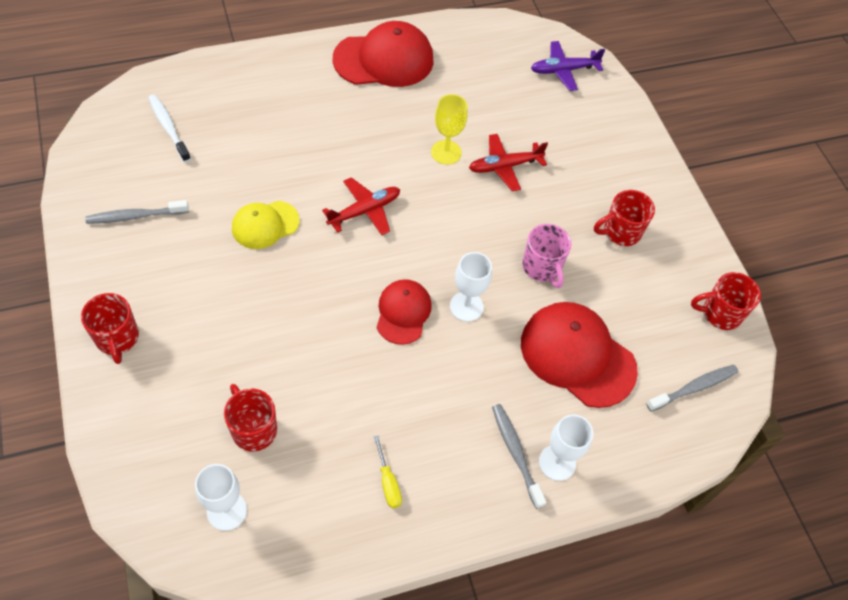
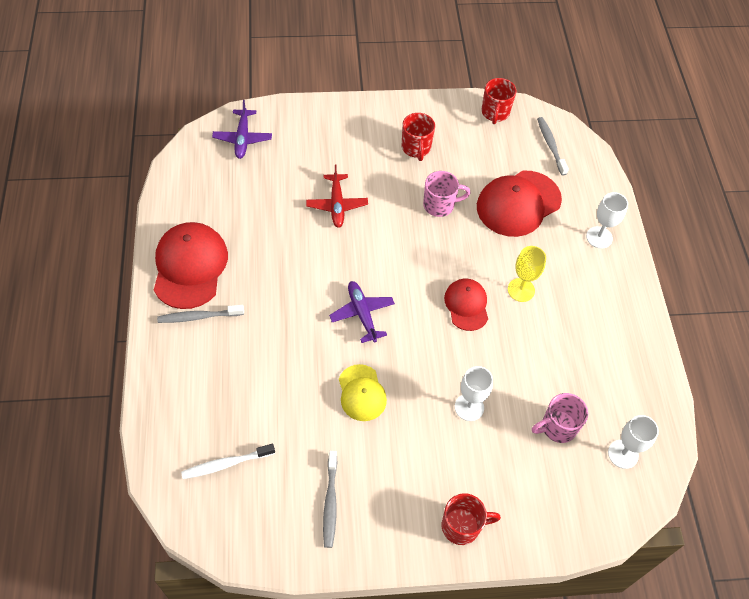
camera: 75 degrees left, 0 degrees up
red mug [224,384,277,451] -> pink mug [532,393,588,443]
red plane [322,177,400,235] -> purple plane [329,281,395,343]
yellow screwdriver [374,436,402,508] -> none
red cap [377,279,432,345] -> red cap turned 60 degrees clockwise [444,279,488,331]
yellow goblet [431,94,468,165] -> yellow goblet moved to [508,246,546,302]
white goblet [450,252,492,322] -> white goblet moved to [455,366,493,421]
grey toothbrush [492,404,546,509] -> grey toothbrush moved to [157,305,244,323]

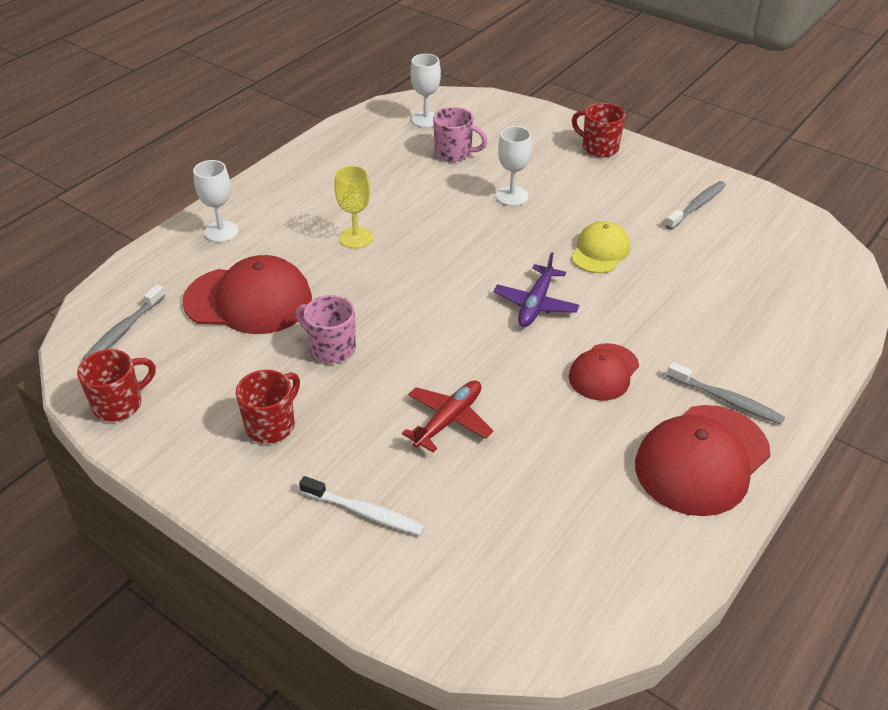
camera: 135 degrees left, 15 degrees down
white toothbrush [181,444,275,479] -> white toothbrush moved to [299,476,425,536]
purple plane [212,100,272,159] -> none
red cap [444,279,488,331] -> red cap moved to [569,343,639,401]

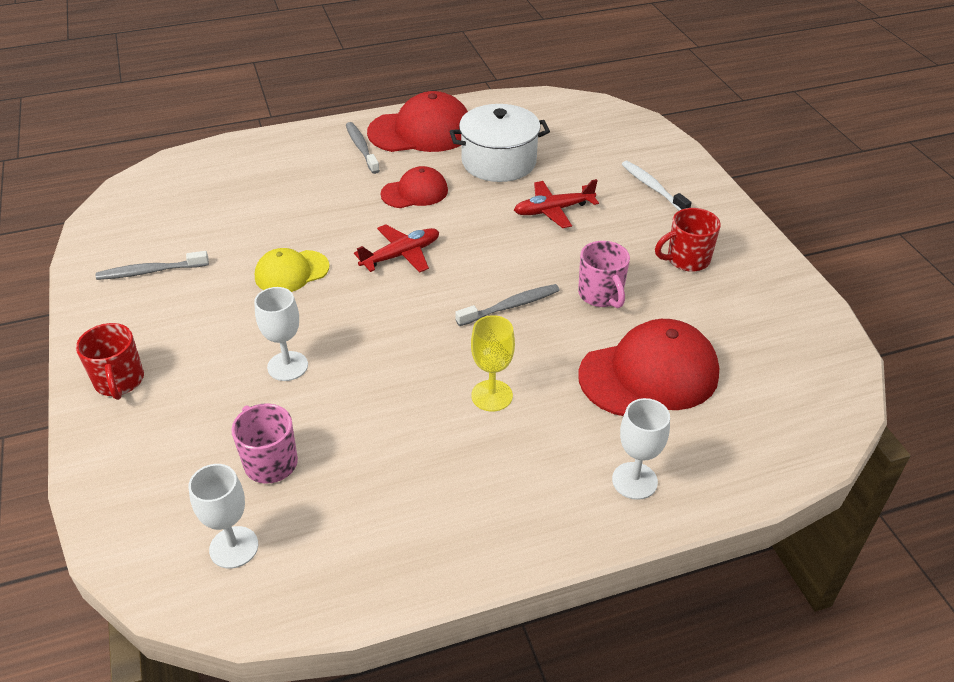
camera: 145 degrees left, 0 degrees up
red mug [77,349,156,422] -> none
grey toothbrush [82,284,165,360] -> grey toothbrush moved to [455,284,560,326]
red cap [182,255,312,334] -> red cap turned 120 degrees clockwise [578,319,719,416]
purple plane [493,252,580,327] -> red plane [354,224,439,273]
none -> white pot [449,104,550,182]

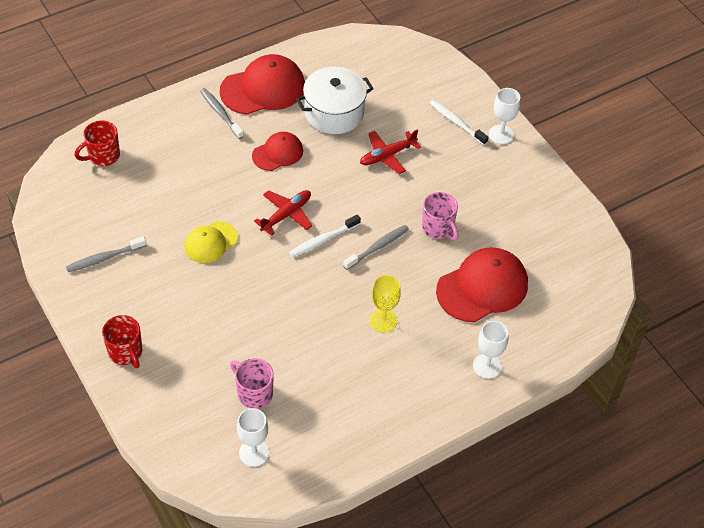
camera: 15 degrees left, 10 degrees up
white goblet [254,287,308,381] -> white goblet moved to [489,88,520,144]
red mug [655,208,721,272] -> red mug moved to [74,121,120,166]
none -> white toothbrush [289,215,361,257]

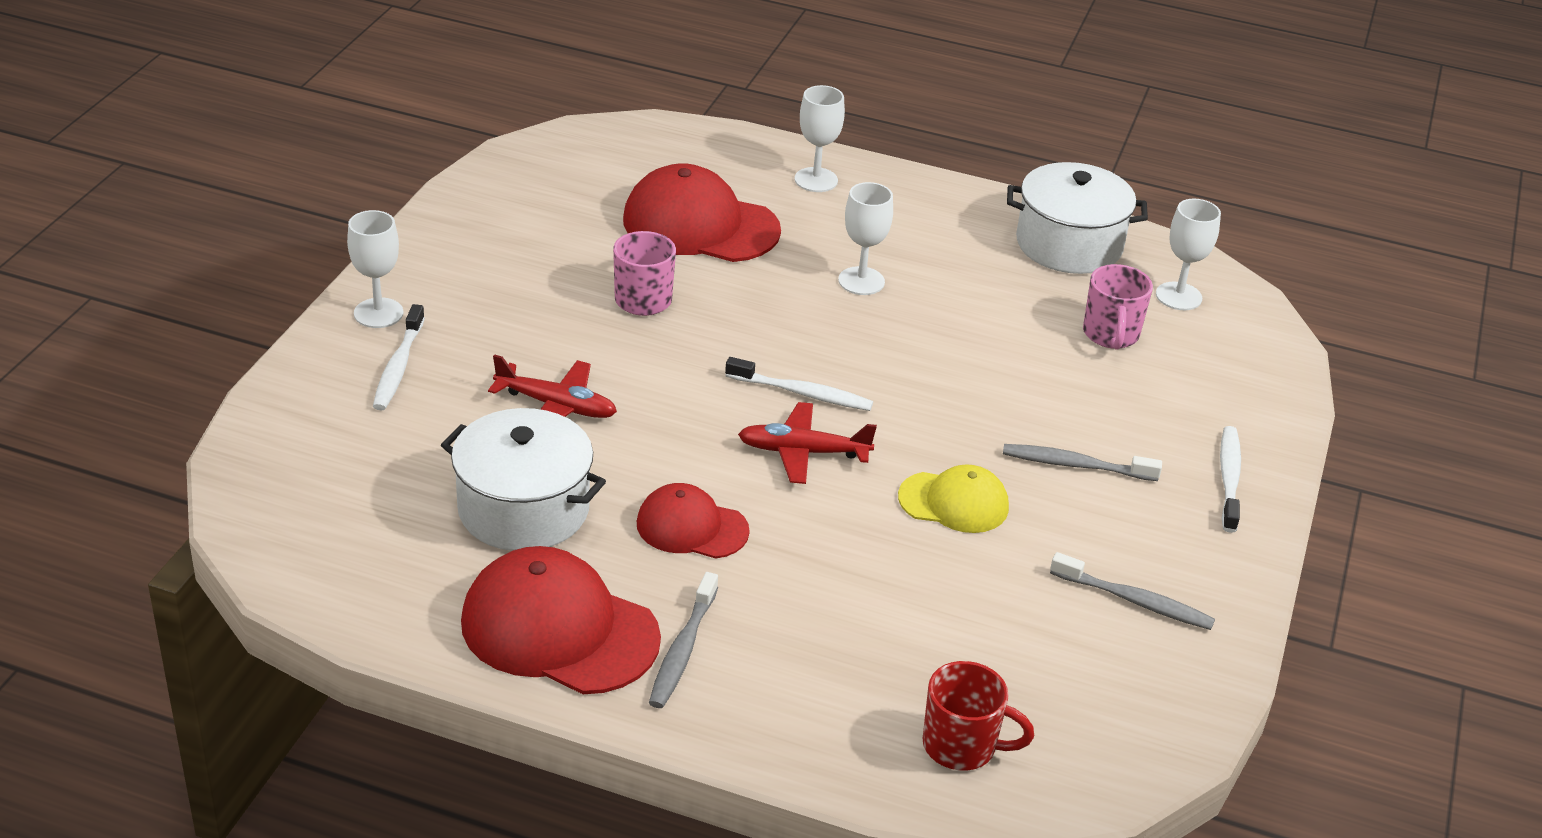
camera: 130 degrees left, 15 degrees down
red mug [102,315,143,368] -> white toothbrush [1220,426,1241,533]
grey toothbrush [343,225,409,270] -> grey toothbrush moved to [1003,444,1162,481]
yellow goblet [370,275,401,333] -> white goblet [838,182,893,295]
none -> white pot [1007,162,1148,274]

